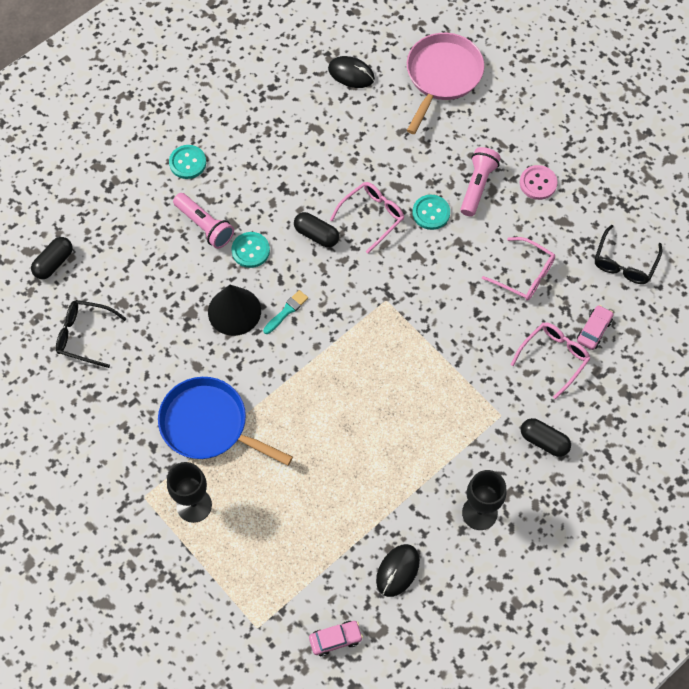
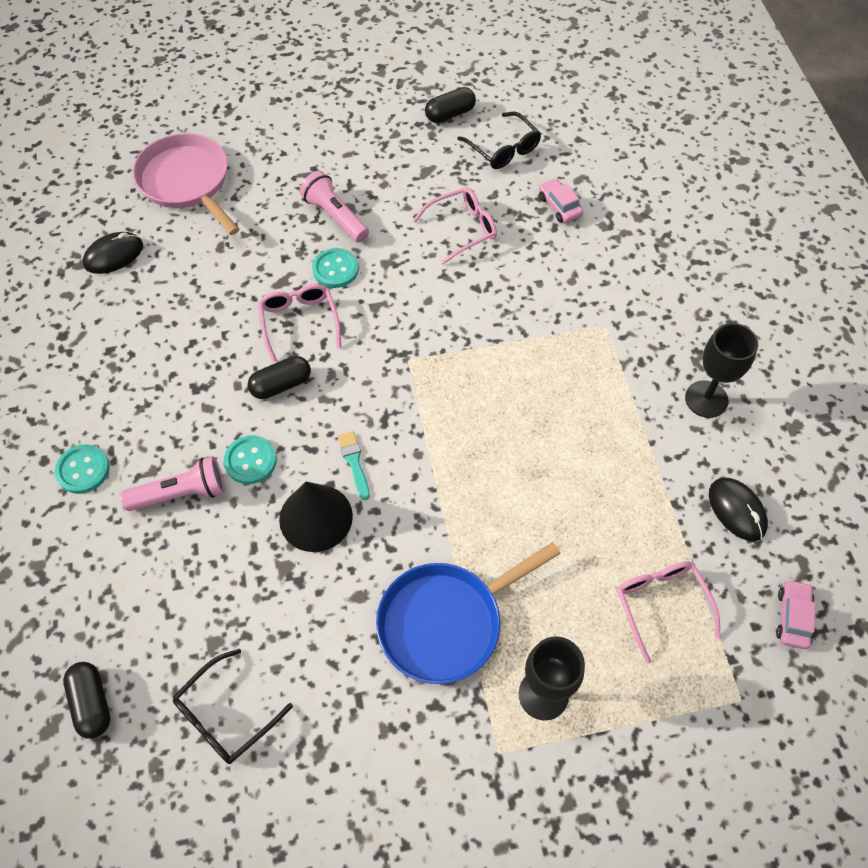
camera: 60 degrees left, 5 degrees down
pink glasses [511,322,590,399] -> pink glasses moved to [617,561,721,664]
pink button [520,165,558,200] -> none
black capsule [521,418,571,457] -> black capsule moved to [425,87,476,123]

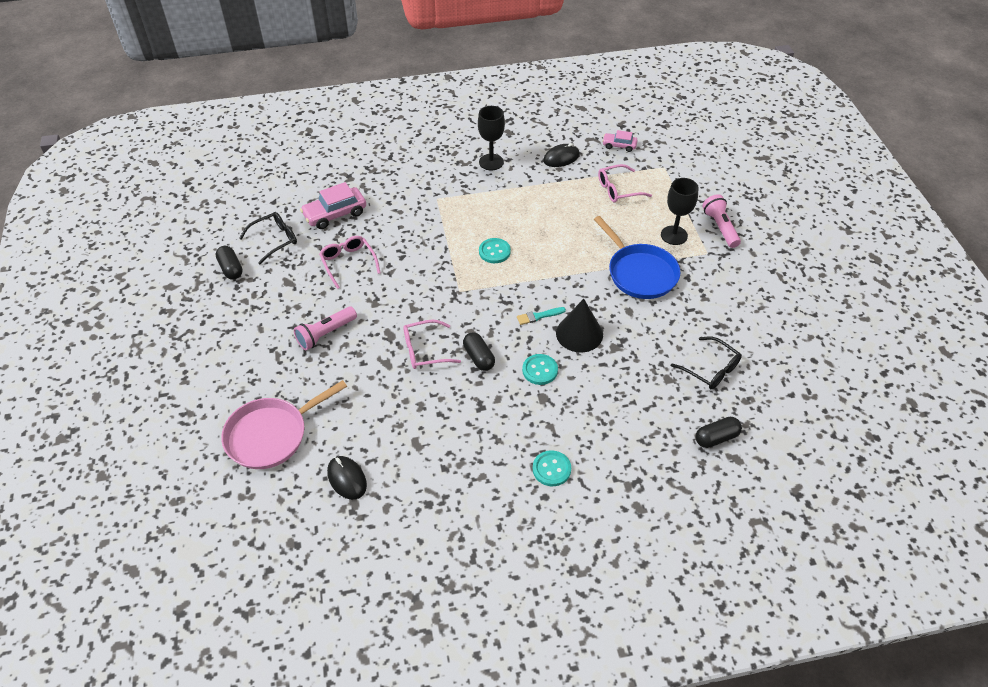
camera: 90 degrees left, 10 degrees down
pink flashlight [120,456,225,511] -> pink flashlight moved to [702,194,741,248]
turquoise button [312,248,359,288] -> turquoise button moved to [479,238,511,263]
pink car [539,178,583,223] -> pink car [300,182,366,229], size x1.70

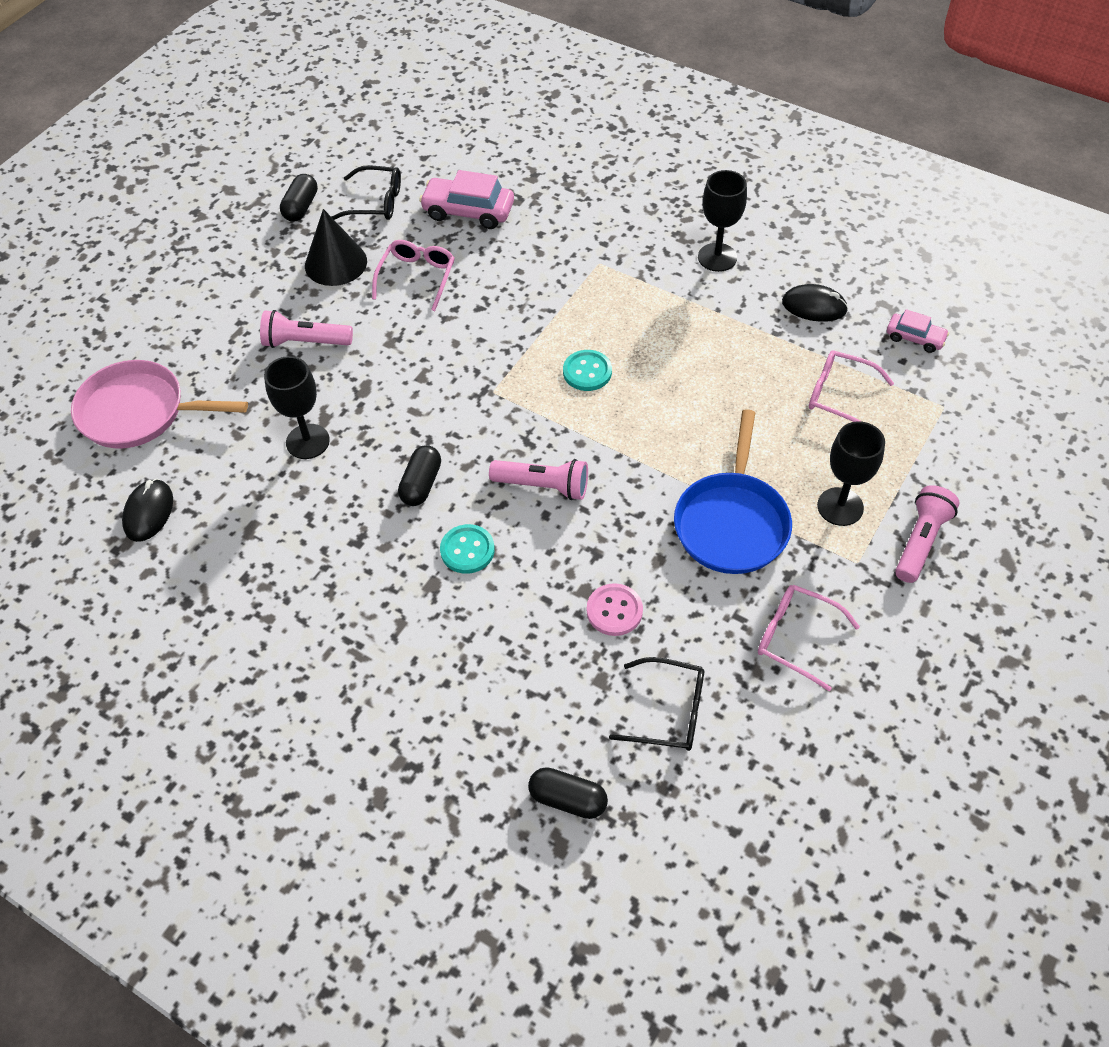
camera: 45 degrees right, 5 degrees up
pink glasses [403,320,461,369] -> pink glasses moved to [758,585,860,691]
turquoise brush [517,307,566,325] -> pink flashlight [489,459,588,500]
turquoise button [533,450,571,486] -> none
black cone [556,299,603,353] -> black cone moved to [305,209,367,286]
pink car [602,130,638,152] -> pink car turned 150 degrees clockwise [887,309,949,353]
black glasses [671,337,742,389] -> black glasses turned 75 degrees counterclockwise [609,657,704,751]
none -> black goblet [264,356,330,459]
none -> pink button [587,583,643,636]

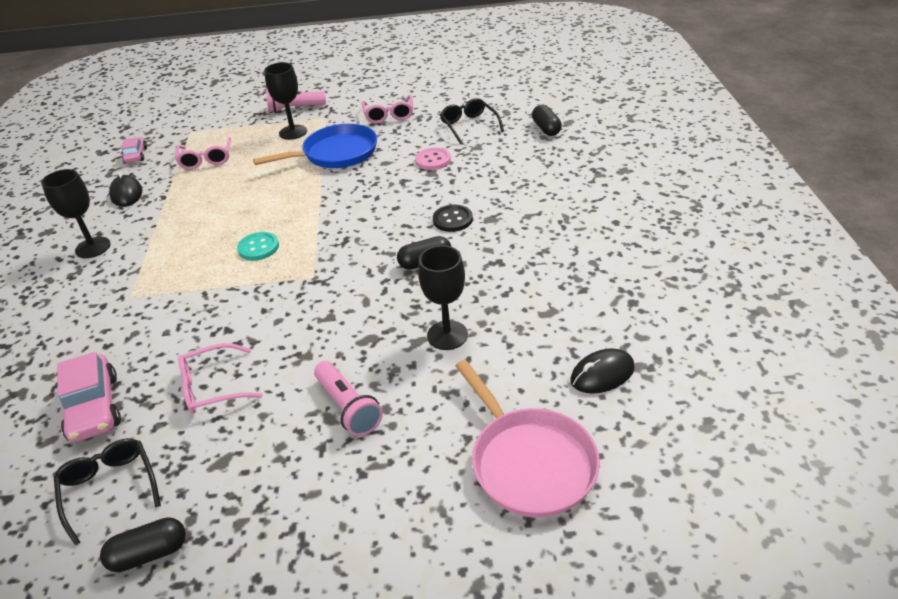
camera: 125 degrees left, 15 degrees down
black cone [305,209,367,286] -> none
turquoise button [440,524,495,574] -> black button [433,205,473,232]
pink flashlight [489,459,588,500] -> none

